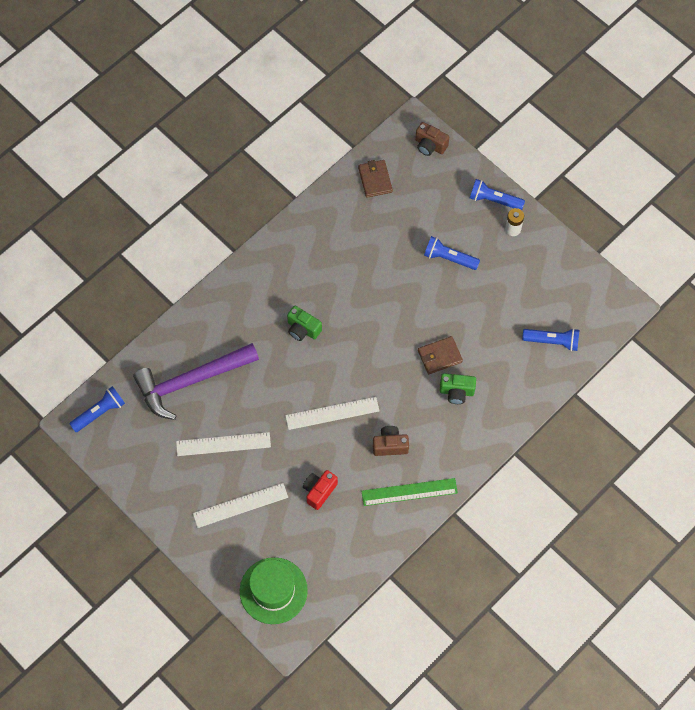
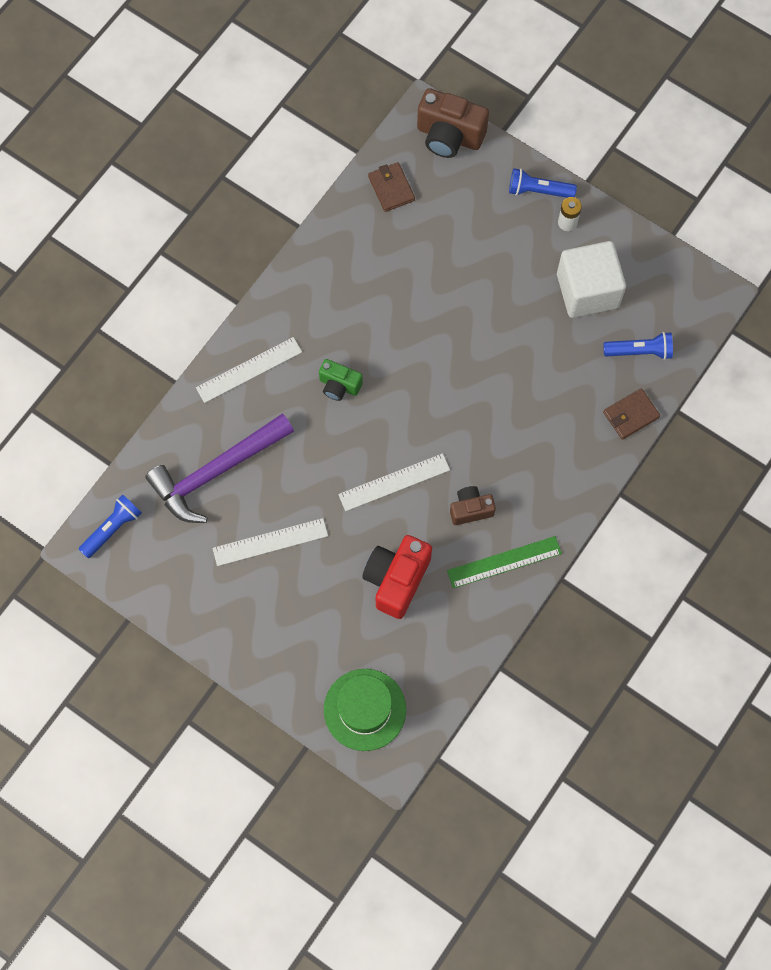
camera: 10 degrees left, 5 degrees up
white ruler [193,483,288,528] -> white ruler moved to [196,337,302,403]
red camera [303,470,338,510] -> red camera [362,535,432,619], size x1.70
brown camera [415,122,449,156] -> brown camera [417,88,489,158], size x1.70
brown wallet [418,336,463,374] -> brown wallet moved to [603,388,660,440]
blue flashlight [424,236,480,270] -> none
green camera [440,373,476,404] -> none
none -> white cube [557,241,626,318]

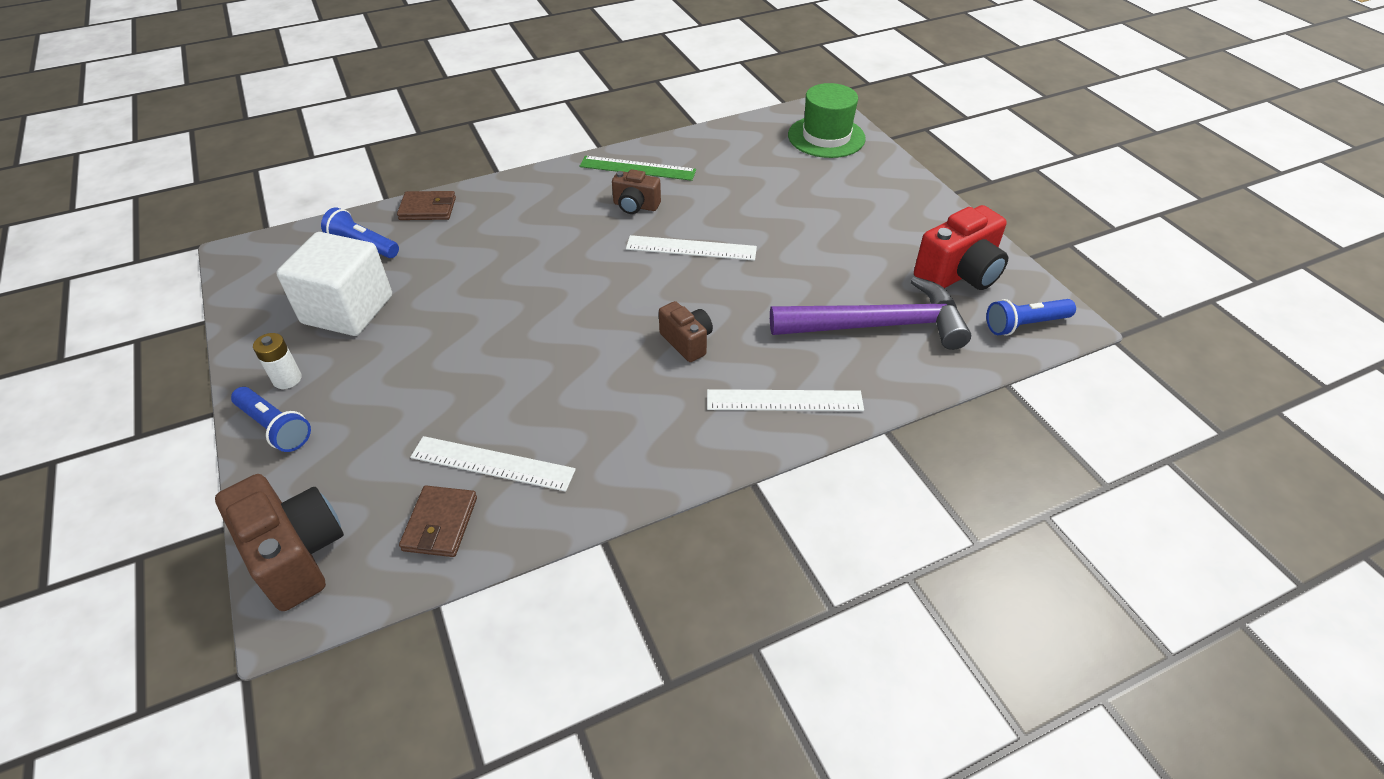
camera: 150 degrees left, 25 degrees down
white ruler [213,518,328,566] -> white ruler moved to [410,436,576,492]
green camera [319,359,363,401] -> brown camera [659,301,713,362]
red camera [362,535,432,619] -> red camera moved to [914,205,1008,290]

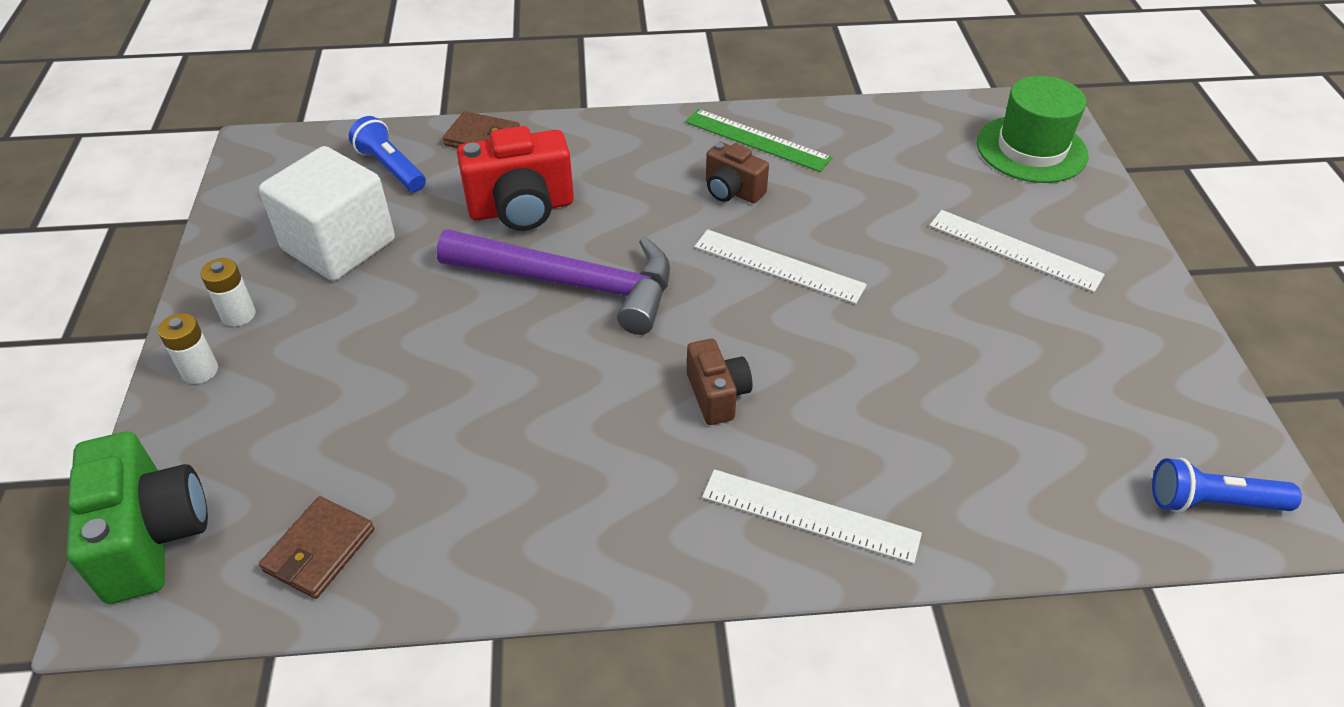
camera: 20 degrees right, 0 degrees up
brown camera [215,474,344,611] -> green camera [66,431,208,604]
blue flashlight [231,387,311,452] -> white battery [158,313,218,384]
white ruler [410,436,576,492] -> white ruler moved to [929,210,1105,292]
purple hammer [770,276,971,350] -> purple hammer moved to [436,229,670,335]
red camera [914,205,1008,290] -> red camera moved to [457,126,574,231]

